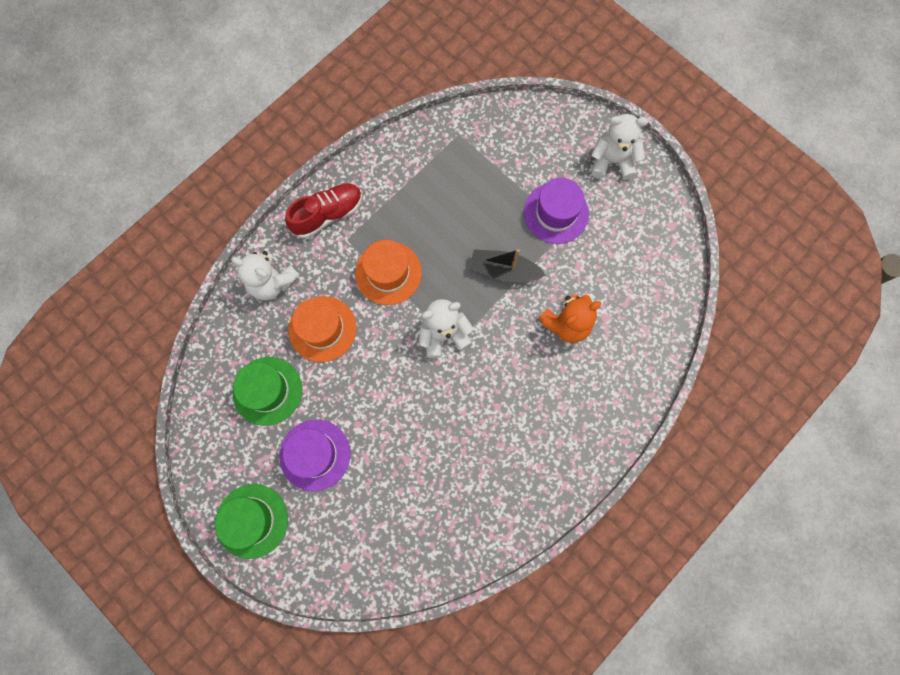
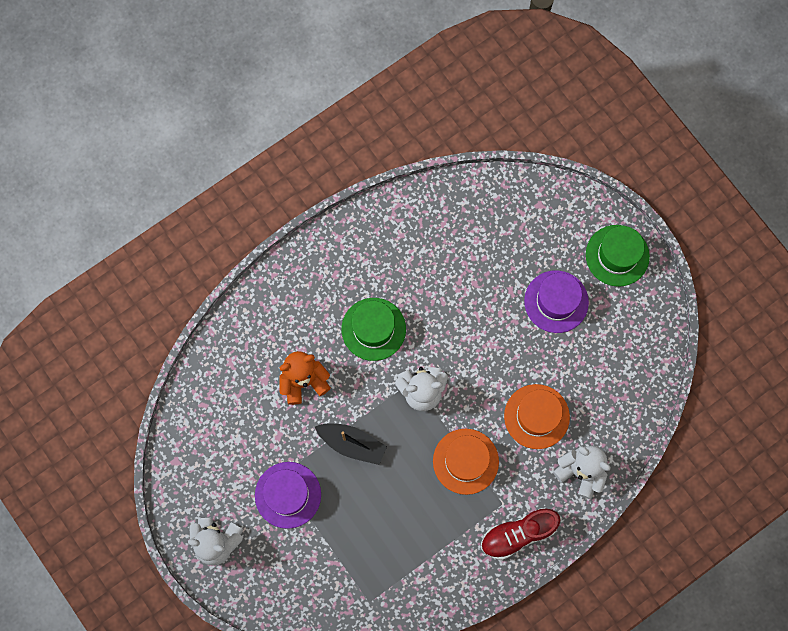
camera: 170 degrees left, 0 degrees up
green hat [233,357,302,426] -> green hat moved to [342,298,406,361]

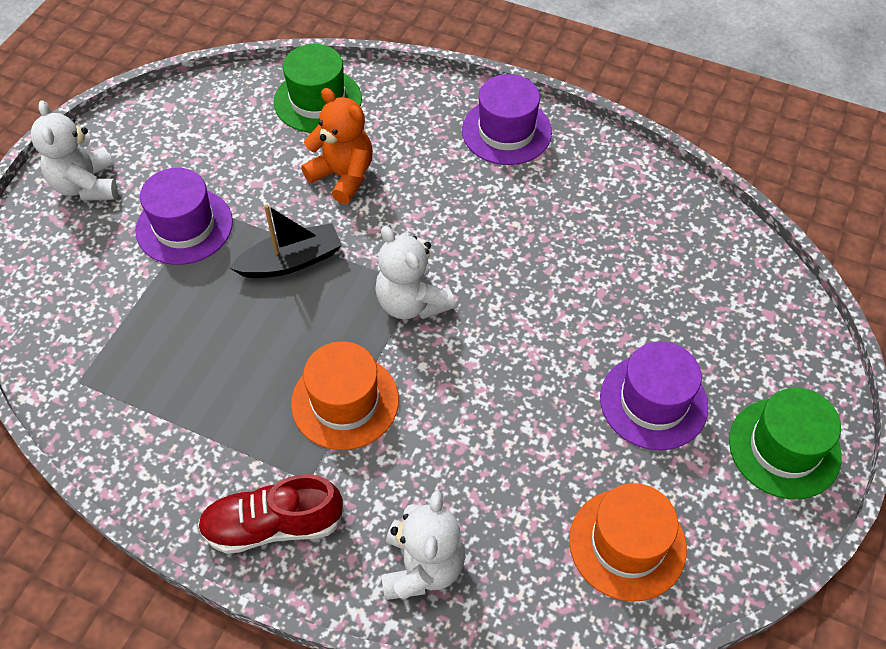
camera: 60 degrees right, 20 degrees down
black boat [315,424,387,465] -> black boat turned 105 degrees counterclockwise [230,204,342,278]
green hat [342,298,406,361] -> green hat moved to [274,44,362,133]
red shoe [481,508,560,560] -> red shoe turned 45 degrees counterclockwise [198,474,344,554]
orange hat [504,384,570,449] -> orange hat moved to [569,483,687,602]
none -> purple hat [462,74,552,165]

